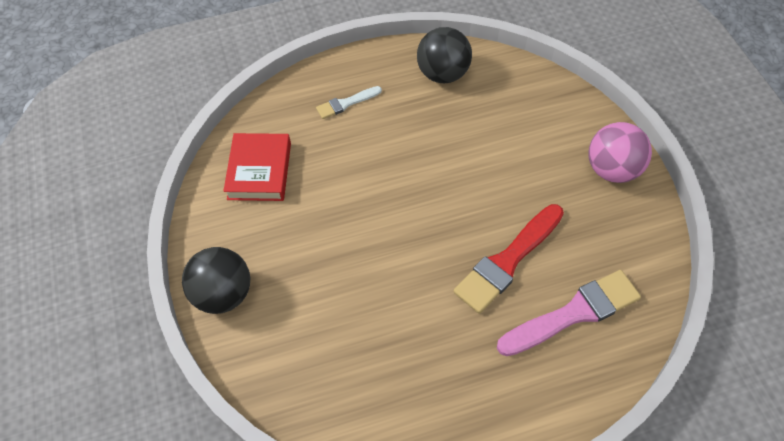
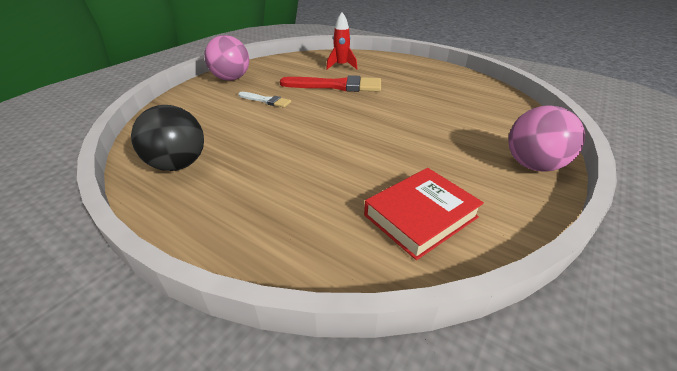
camera: 130 degrees left, 20 degrees down
black ball [182,247,250,314] -> pink ball [508,105,585,172]
white brush [316,86,382,119] -> white brush moved to [238,92,291,108]
pink brush [497,270,641,356] -> red rocket [326,12,357,70]

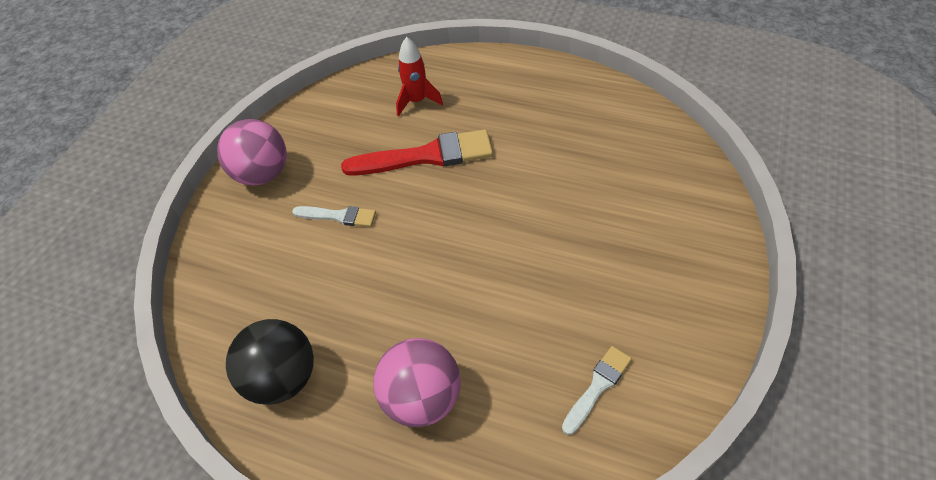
camera: 10 degrees left, 15 degrees up
red book [364,168,484,260] -> white brush [562,346,632,435]
pink ball [508,105,585,172] -> pink ball moved to [373,338,461,427]

